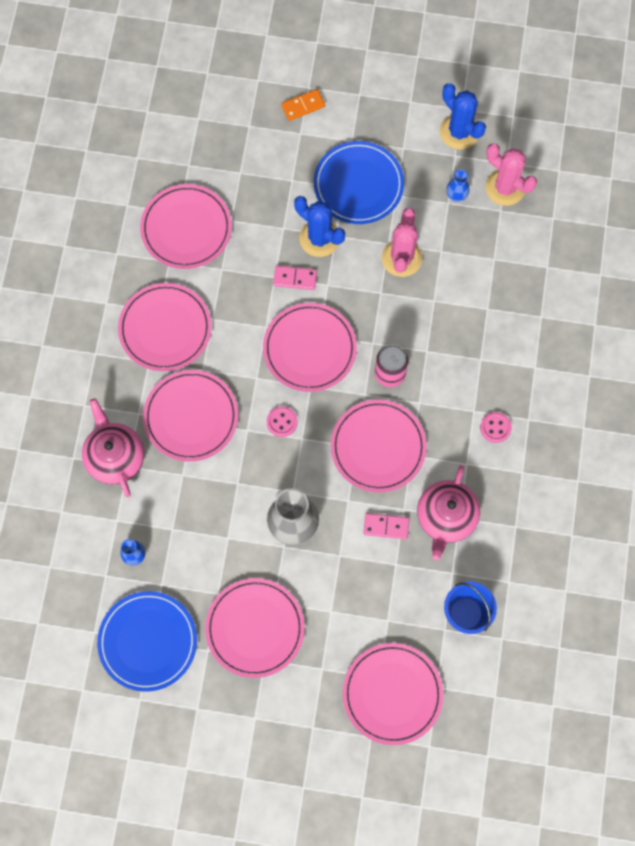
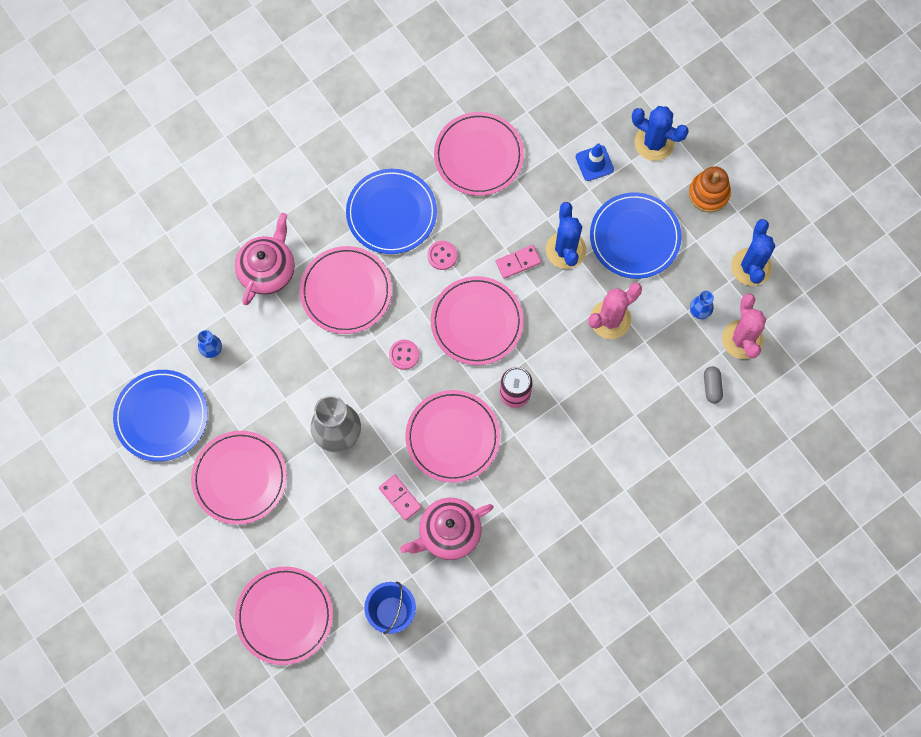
camera: 45 degrees right, 0 degrees up
pink plate [118,283,212,371] -> blue plate [346,169,437,254]
pink domino [273,266,317,290] -> pink domino turned 75 degrees counterclockwise [496,245,541,279]
orange domino [281,89,325,121] -> blue cactus [632,106,689,161]
pink button [480,412,512,443] -> pink button moved to [427,241,457,270]
none -> blue traffic cone [576,143,614,181]
none -> orange stacking toy [689,166,731,212]
none -> grey capsule [704,366,723,404]

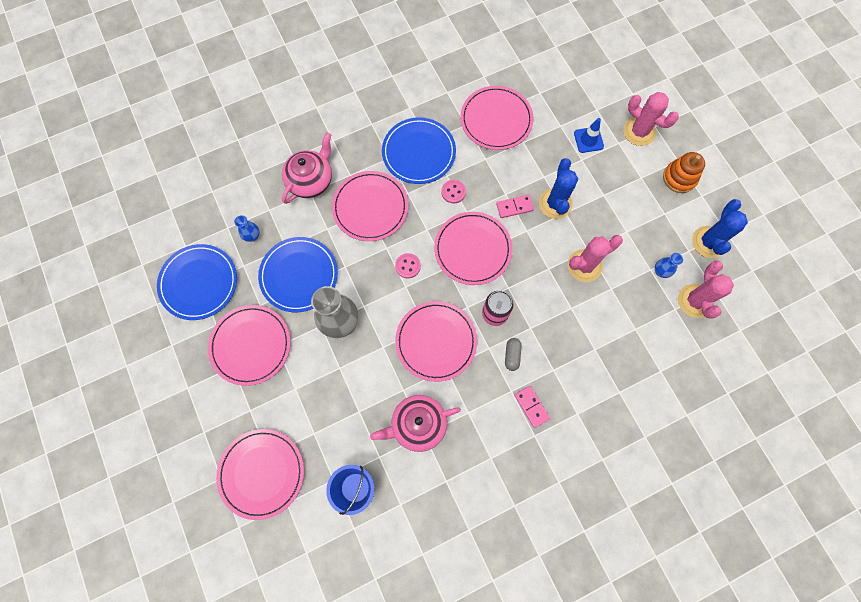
camera: 10 degrees right, 0 degrees up
pink domino [379,475,422,521] -> pink domino moved to [514,386,550,428]
blue plate [590,192,682,279] -> blue plate moved to [258,237,338,312]
blue cactus [632,106,689,161] -> pink cactus [623,92,679,146]
grey capsule [704,366,723,404] -> grey capsule moved to [505,338,522,371]

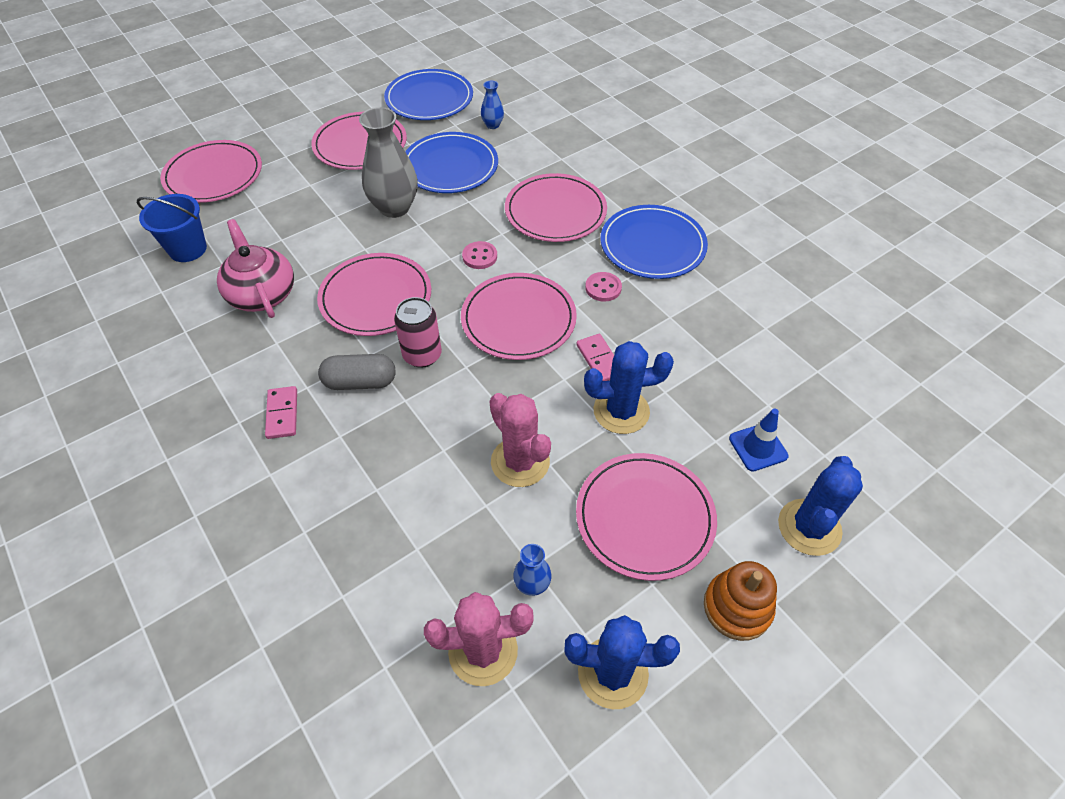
camera: 80 degrees right, 20 degrees down
pink teapot [282,132,332,204] -> none
pink plate [460,86,534,150] -> pink plate moved to [576,453,717,581]
grey capsule [505,338,522,371] -> grey capsule [318,354,395,390], size x1.52
pink domino [514,386,550,428] -> pink domino turned 60 degrees counterclockwise [265,386,297,439]
pink cactus [623,92,679,146] -> blue cactus [778,456,863,556]

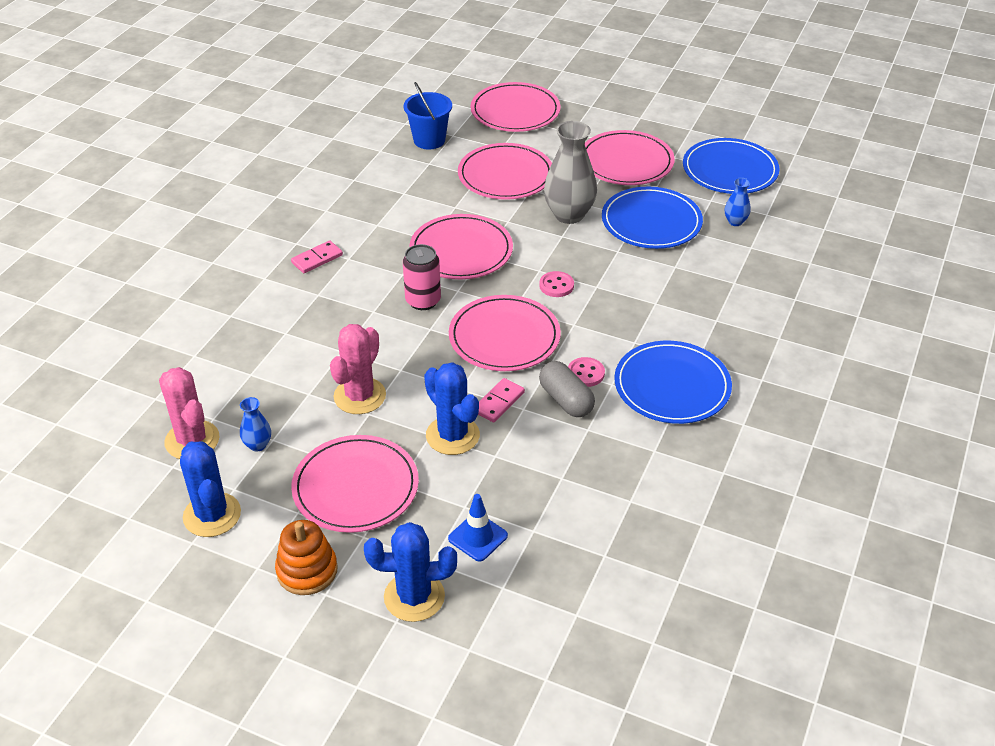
camera: 60 degrees right, 10 degrees down
pink teapot [217,219,294,318] -> none
grey capsule [318,354,395,390] -> grey capsule moved to [539,361,595,417]
pink plate [505,173,607,242] -> pink plate moved to [458,143,552,200]

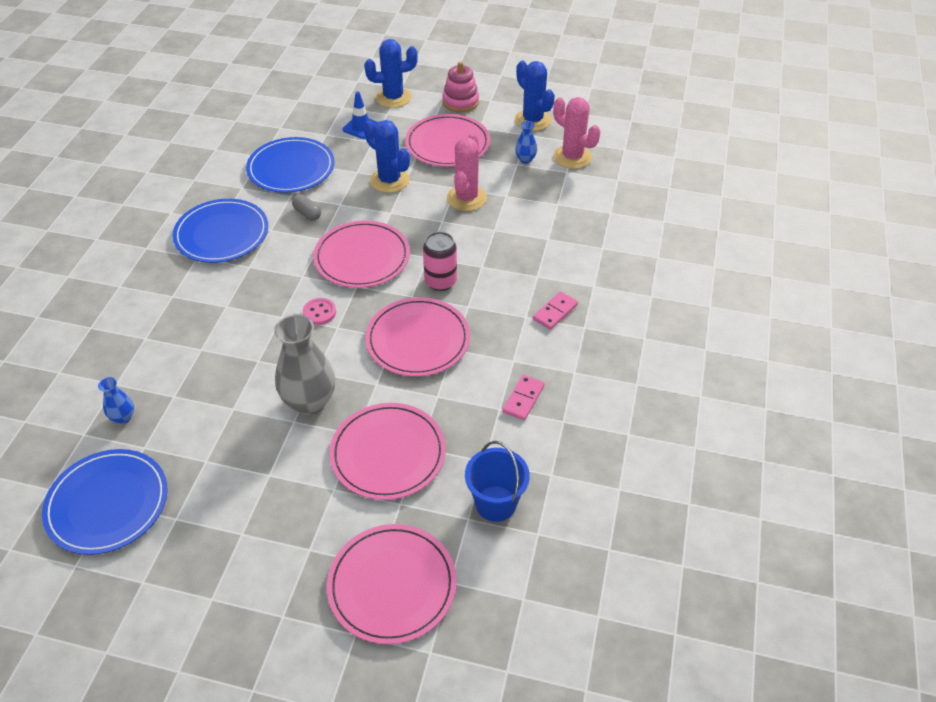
camera: 170 degrees right, 5 degrees up
orange stacking toy [275,520,338,595] -> pink stacking toy [443,61,479,113]
pink domino [478,378,525,422] -> pink domino moved to [502,375,545,421]
grey capsule [539,361,595,417] -> grey capsule [292,194,321,221], size x0.66
pink button [568,357,605,387] -> none
pink plate [584,130,675,185] -> none
blue plate [602,187,703,249] -> blue plate moved to [246,137,334,193]

